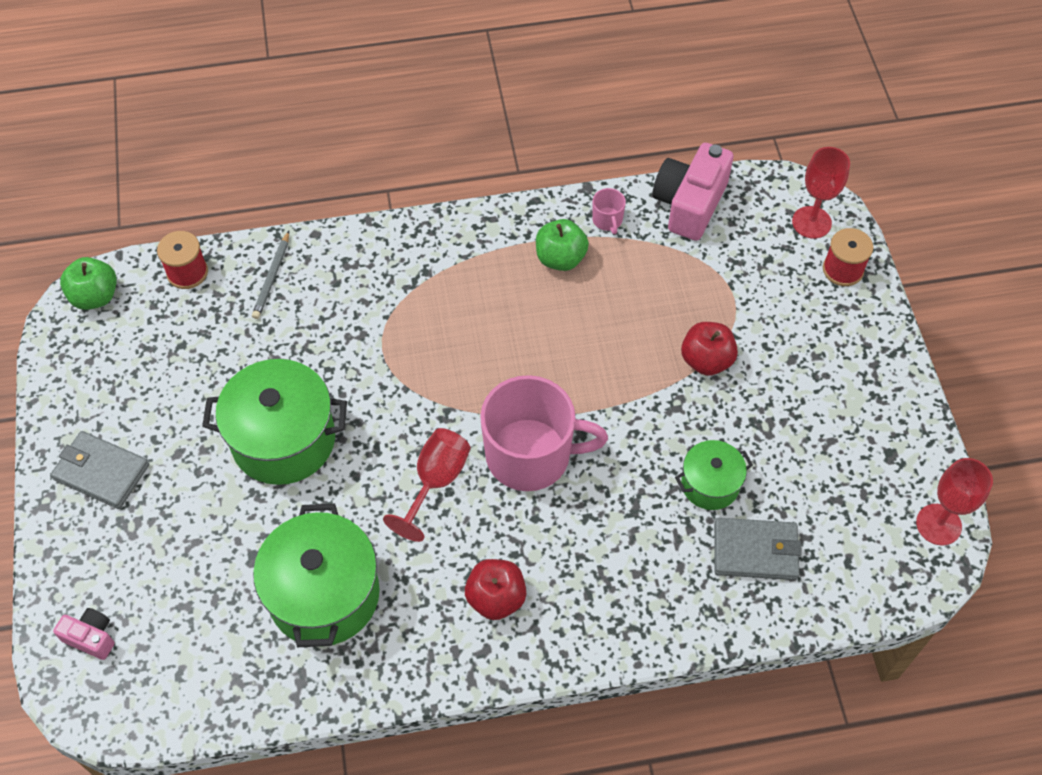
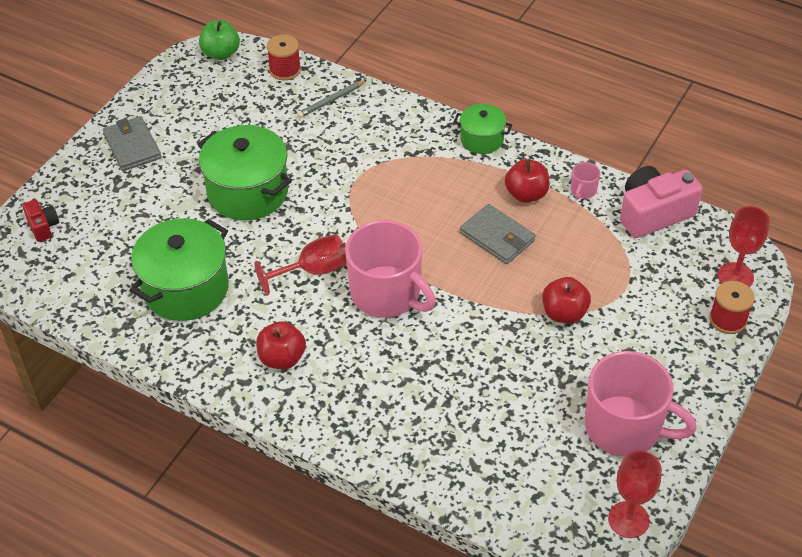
camera: 40 degrees right, 10 degrees down
pink camera [53,608,115,660] -> red camera [22,199,59,242]
green apple [536,219,589,271] -> red apple [505,159,550,203]
green pot [675,440,753,510] -> green pot moved to [454,104,512,154]
grey wallet [714,518,802,580] -> grey wallet moved to [460,204,536,264]
none -> pink mug [585,351,697,457]

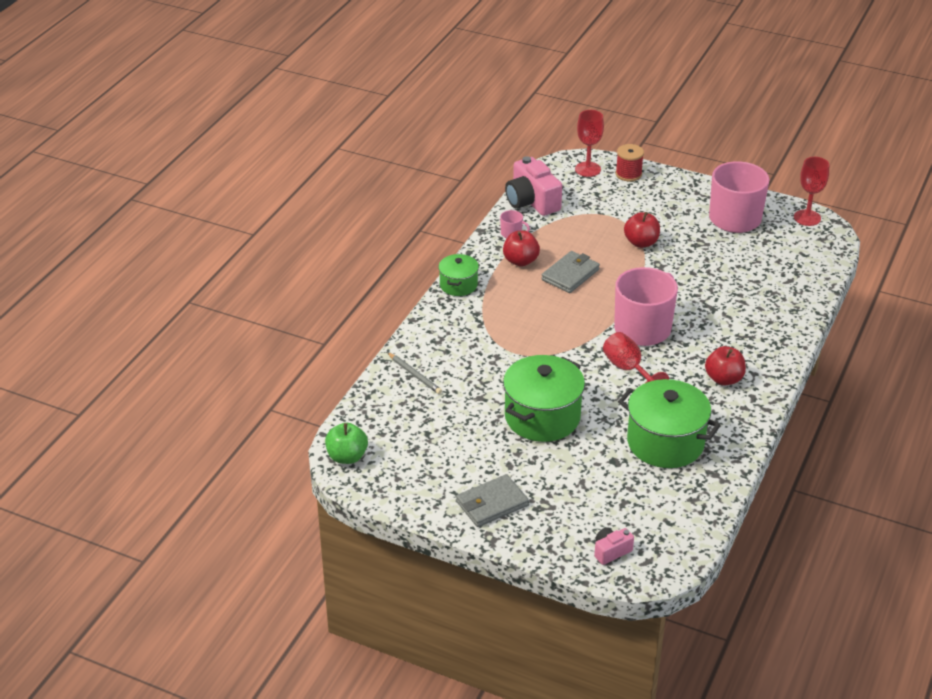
camera: 95 degrees left, 10 degrees down
red camera [22,199,59,242] -> pink camera [594,527,634,565]
red spool [267,34,301,80] -> none

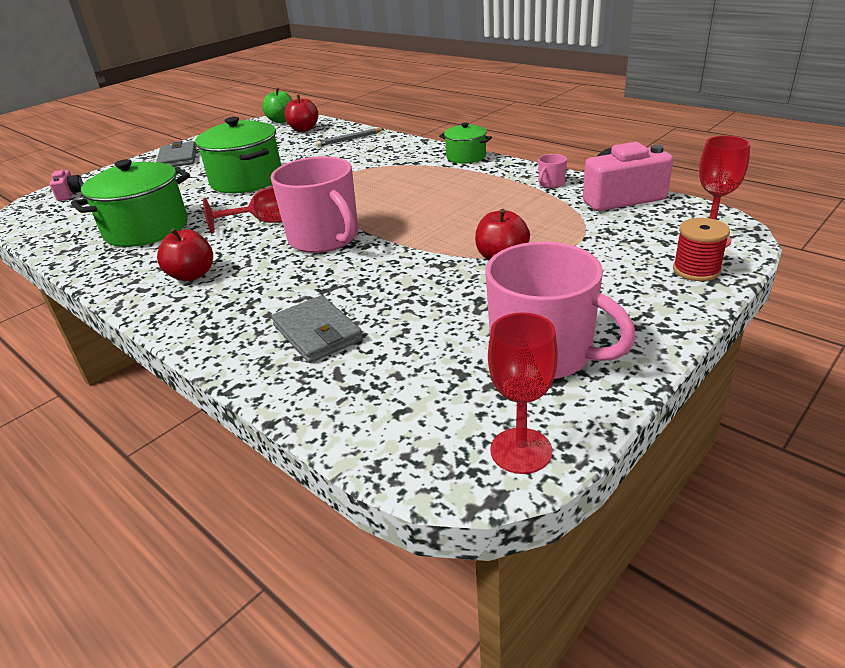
camera: 110 degrees right, 5 degrees down
red apple [503,231,540,267] -> red apple moved to [284,95,318,132]
grey wallet [541,251,600,293] -> grey wallet moved to [271,295,363,363]

